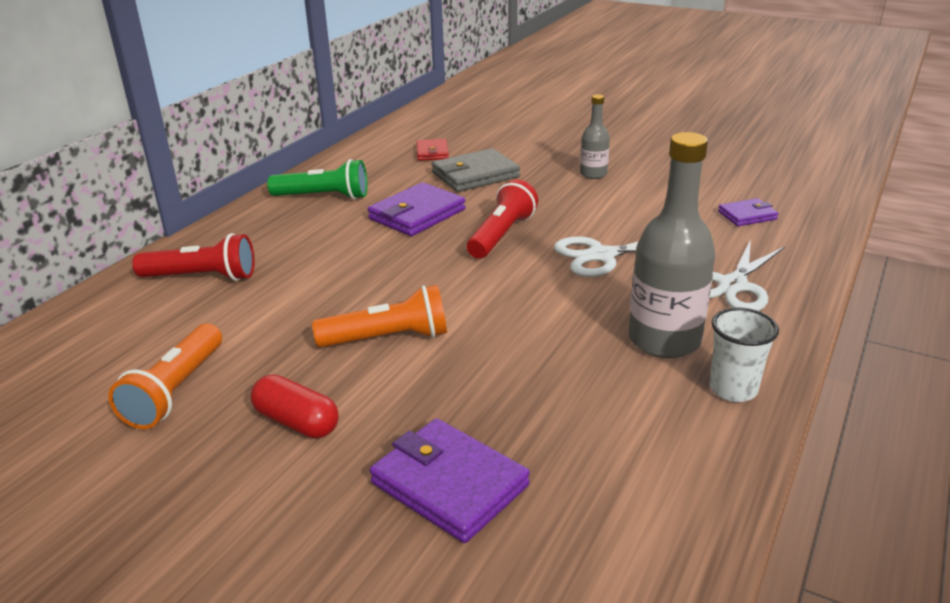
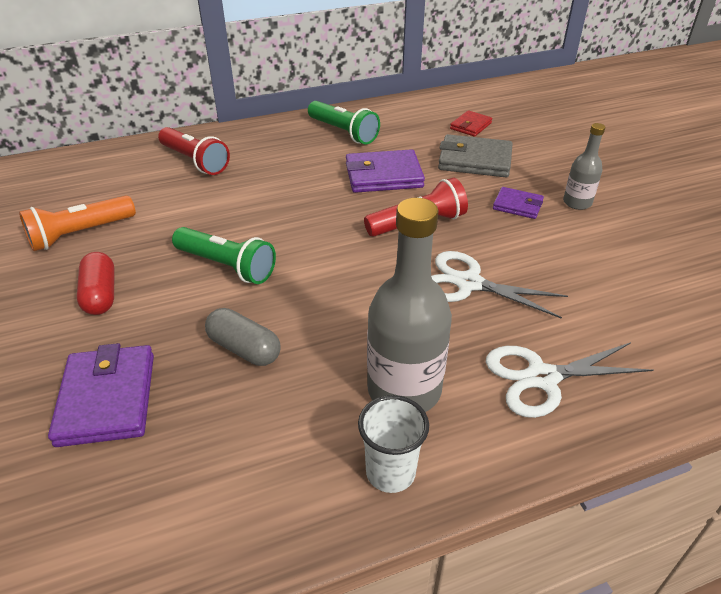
camera: 40 degrees right, 10 degrees up
orange flashlight [312,285,447,347] -> green flashlight [172,227,276,284]
purple wallet [718,198,778,226] -> purple wallet moved to [493,187,544,219]
none -> grey capsule [205,308,281,366]

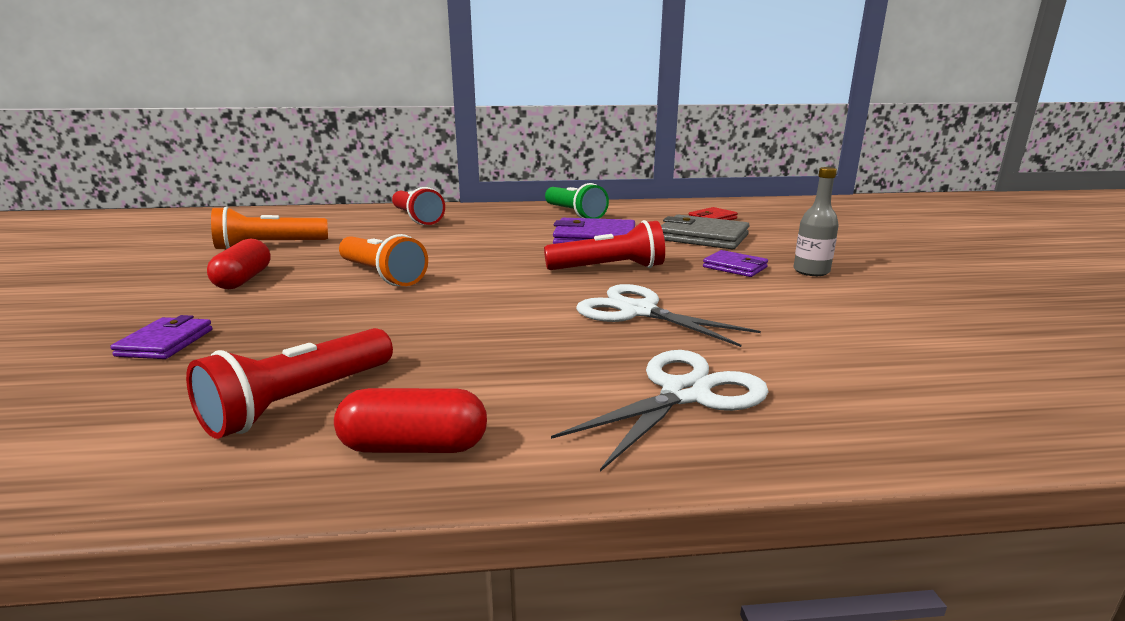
camera: 15 degrees right, 20 degrees down
purple wallet [48,343,154,447] -> purple wallet [110,315,213,359], size x0.58
green flashlight [172,227,276,284] -> orange flashlight [339,234,428,286]
grey capsule [205,308,281,366] -> none
white cup [358,395,429,493] -> red capsule [334,388,487,453]
grey bottle [367,198,452,412] -> none
white scissors [486,342,654,418] -> white scissors turned 135 degrees clockwise [551,350,769,472]
none -> red flashlight [186,328,393,439]

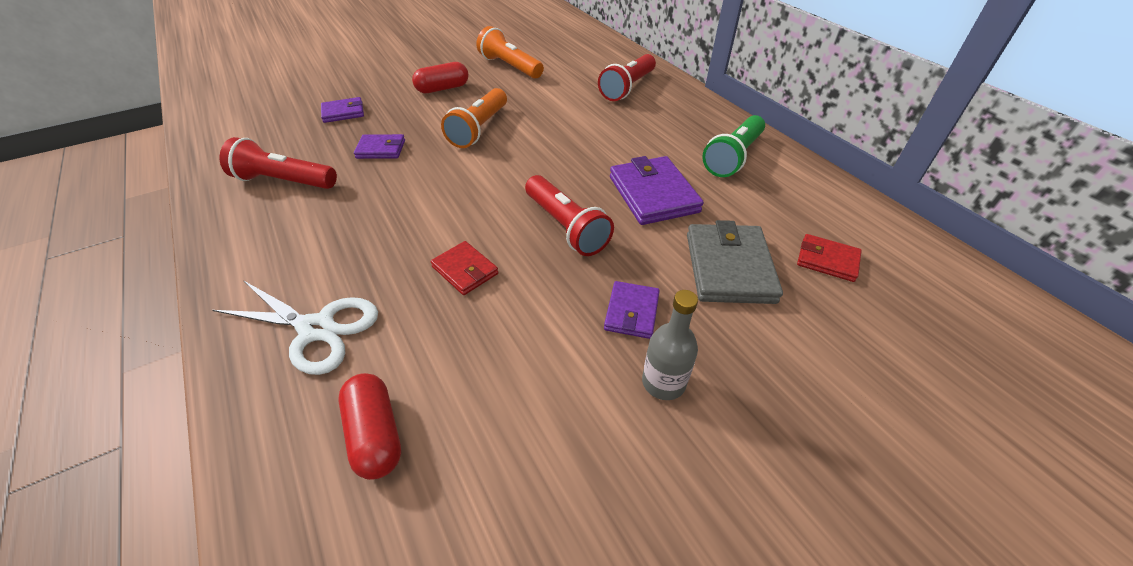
camera: 65 degrees right, 25 degrees up
red capsule [334,388,487,453] -> red capsule moved to [338,373,401,480]
white scissors [576,284,761,347] -> red wallet [431,241,498,295]
none -> purple wallet [354,134,405,159]

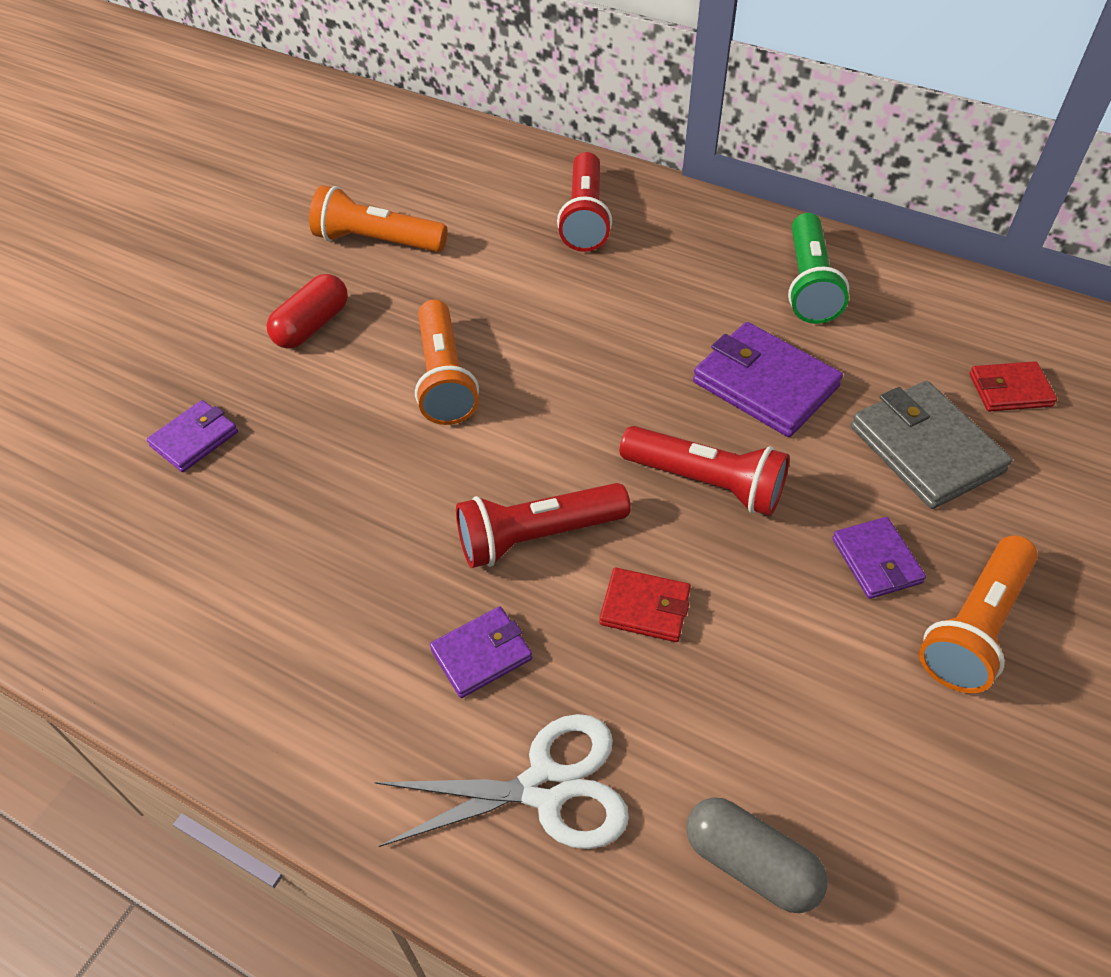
camera: 30 degrees left, 5 degrees up
red flashlight [220,137,337,189] -> red flashlight moved to [456,483,631,568]
red capsule [338,373,401,480] -> grey capsule [686,797,827,913]
purple wallet [354,134,405,159] -> purple wallet moved to [430,606,532,698]
grey bottle [642,290,698,400] -> orange flashlight [919,535,1038,693]

